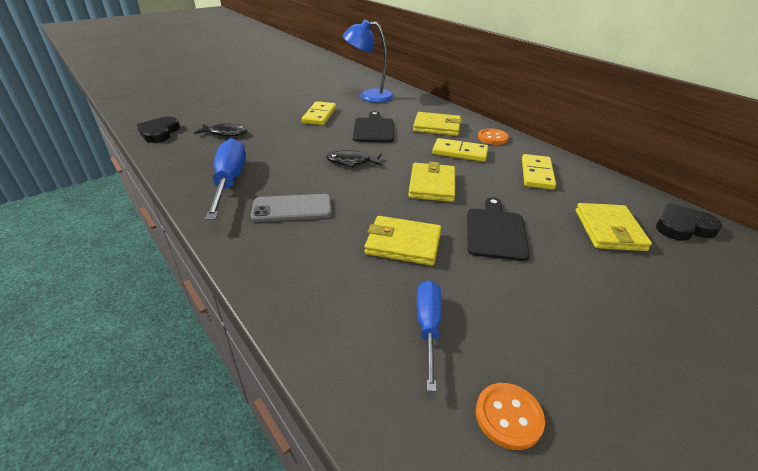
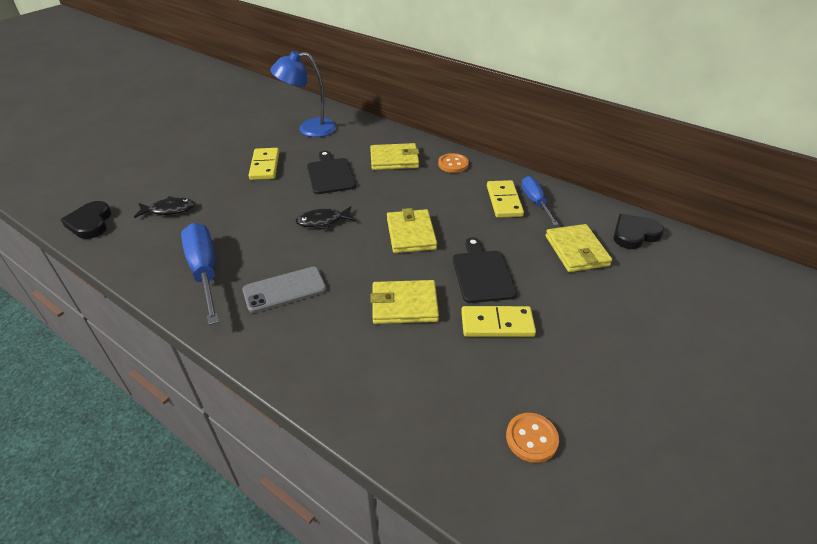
camera: 15 degrees left, 5 degrees up
blue screwdriver [417,280,442,392] -> blue screwdriver moved to [521,176,559,226]
yellow domino [432,138,488,162] -> yellow domino moved to [461,306,536,337]

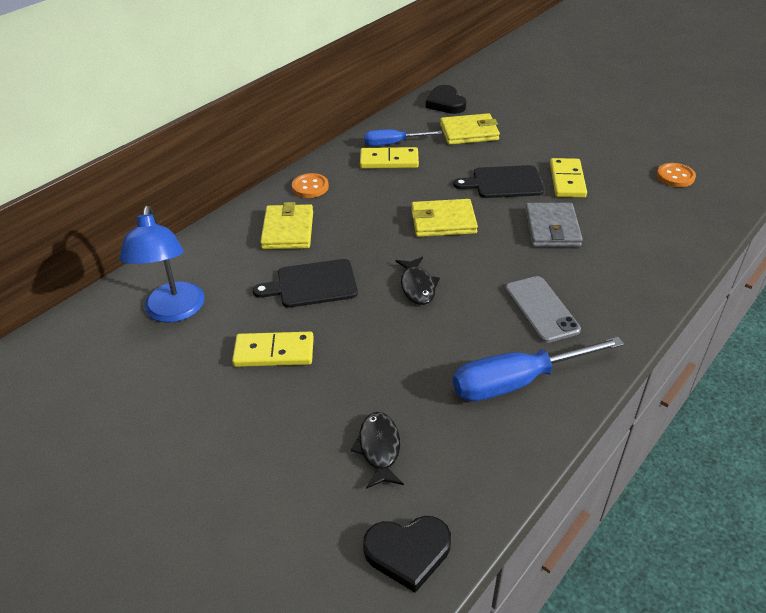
camera: 85 degrees left, 0 degrees up
yellow wallet [371,280,439,324] -> grey wallet [525,203,583,247]

